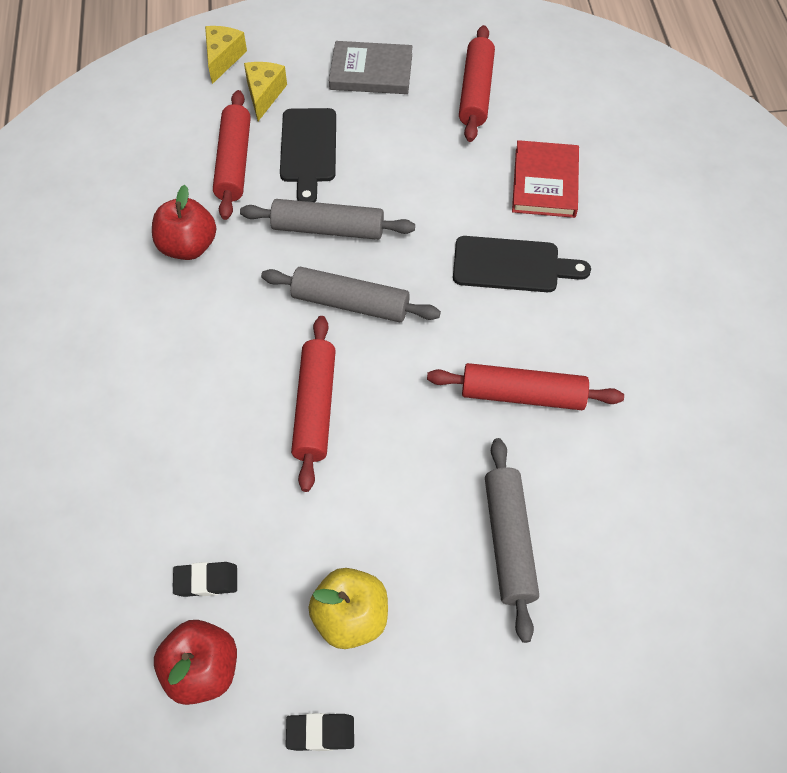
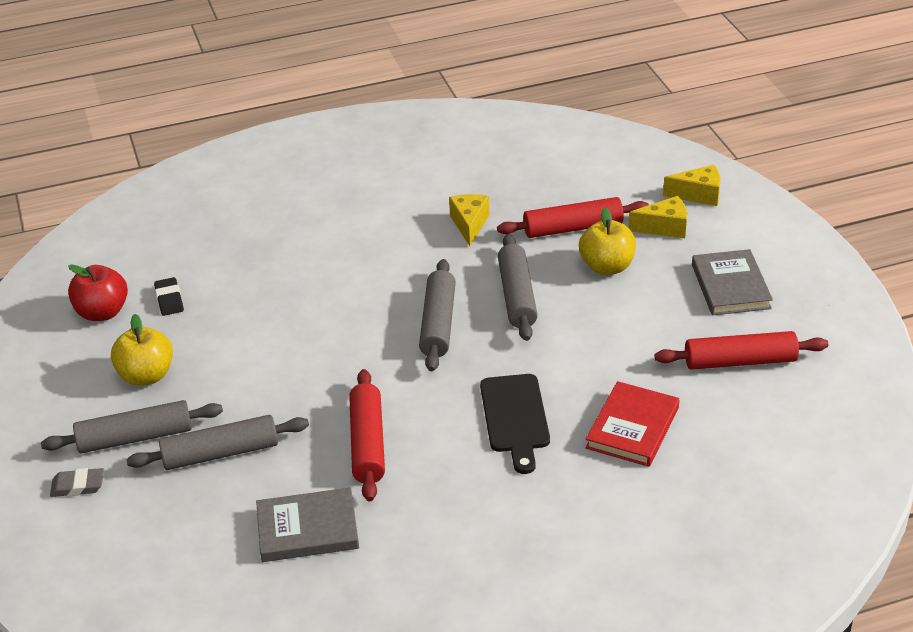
camera: 80 degrees right, 20 degrees down
red apple [152,185,216,260] -> yellow cheese [449,194,489,246]
black cutting board [280,108,336,202] -> yellow apple [579,207,636,275]
black eraser [286,713,354,751] -> none
red rolling pin [291,316,336,492] -> none
red book [512,140,579,218] -> red book turned 60 degrees counterclockwise [585,381,679,467]
none -> grey rolling pin [41,400,223,453]
none -> grey eraser [50,468,104,497]
none -> grey book [256,487,359,562]

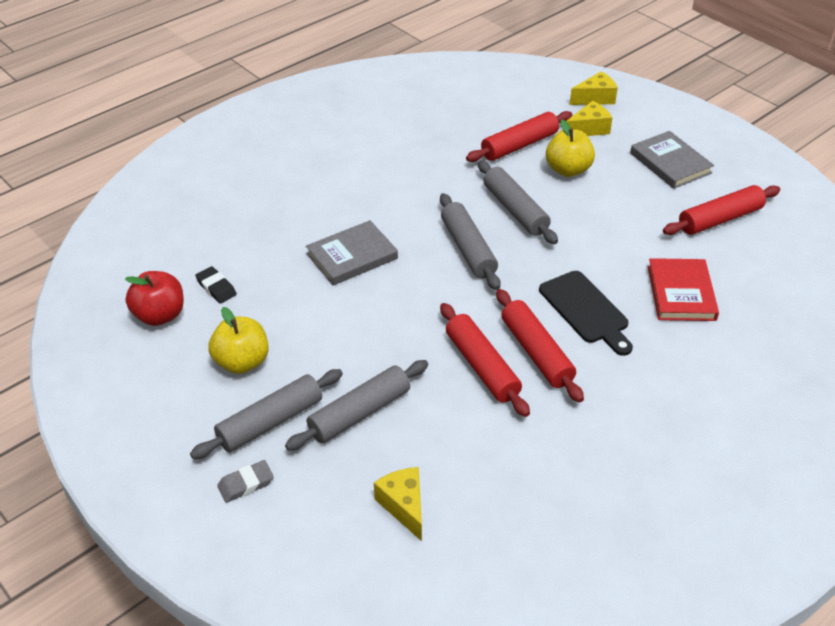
camera: 25 degrees left, 5 degrees up
grey book [256,487,359,562] -> grey book moved to [306,220,398,285]
yellow cheese [449,194,489,246] -> yellow cheese moved to [374,467,422,541]
none -> red rolling pin [496,289,584,403]

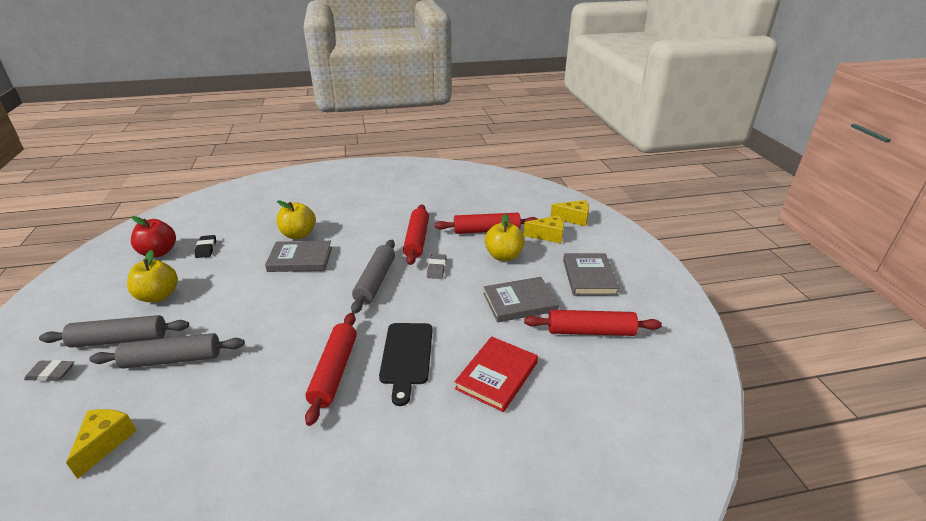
camera: 30 degrees right, 10 degrees down
red rolling pin [440,303,530,417] -> red rolling pin moved to [403,204,429,265]
grey rolling pin [478,160,558,244] -> grey eraser [427,254,447,279]
none -> yellow apple [276,200,316,239]
none -> grey book [483,277,559,322]

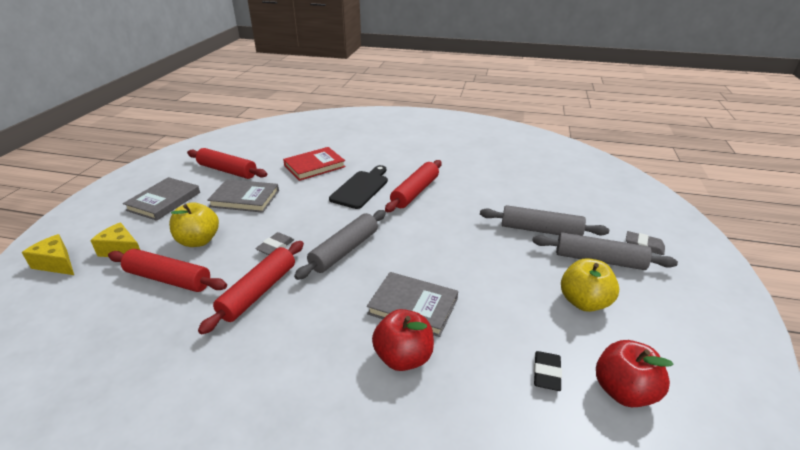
camera: 155 degrees left, 0 degrees up
yellow cheese [66,409,137,479] -> none
yellow apple [276,200,316,239] -> red apple [372,309,434,371]

